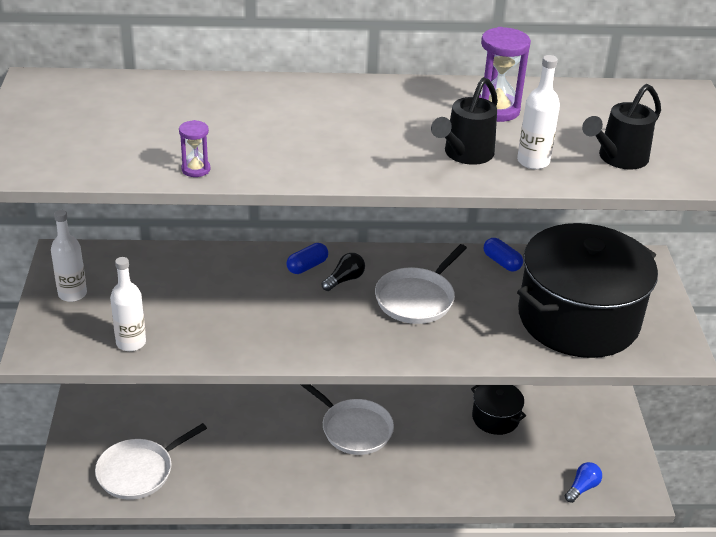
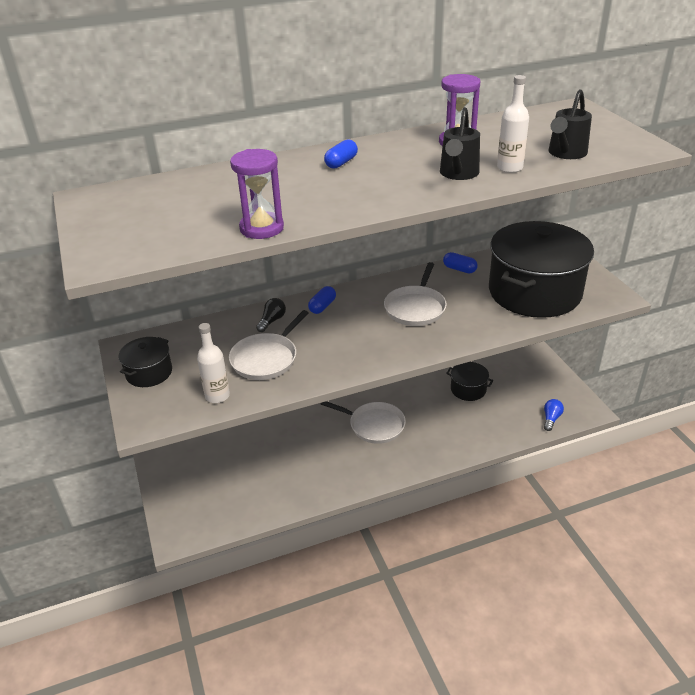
camera: 15 degrees left, 0 degrees up
white bottle [51,210,87,302] -> black pot [119,337,172,387]
white pan [95,423,207,500] -> white pan moved to [229,310,308,380]
purple hourglass [179,120,210,177] -> purple hourglass [230,149,284,239], size x1.80
black light bulb [322,253,365,291] -> black light bulb moved to [256,298,286,332]
none -> blue capsule [324,139,358,169]

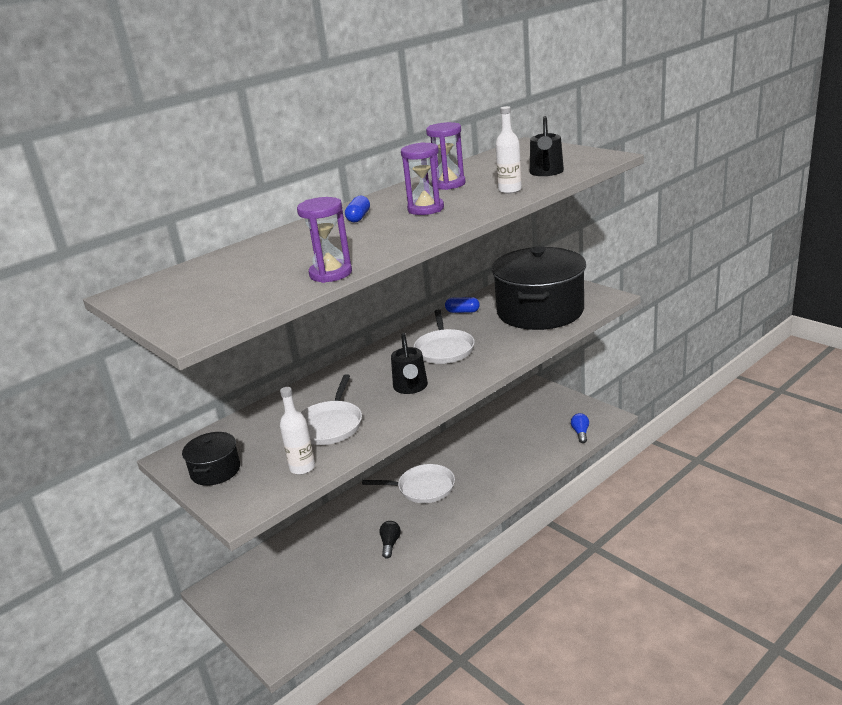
camera: 20 degrees left, 10 degrees down
black light bulb [256,298,286,332] -> black light bulb moved to [379,521,401,559]
blue capsule [308,286,336,314] -> none
black watering can [440,107,480,180] -> black watering can moved to [391,333,428,394]
black pot [446,362,493,401] -> none
none -> purple hourglass [401,142,444,215]

